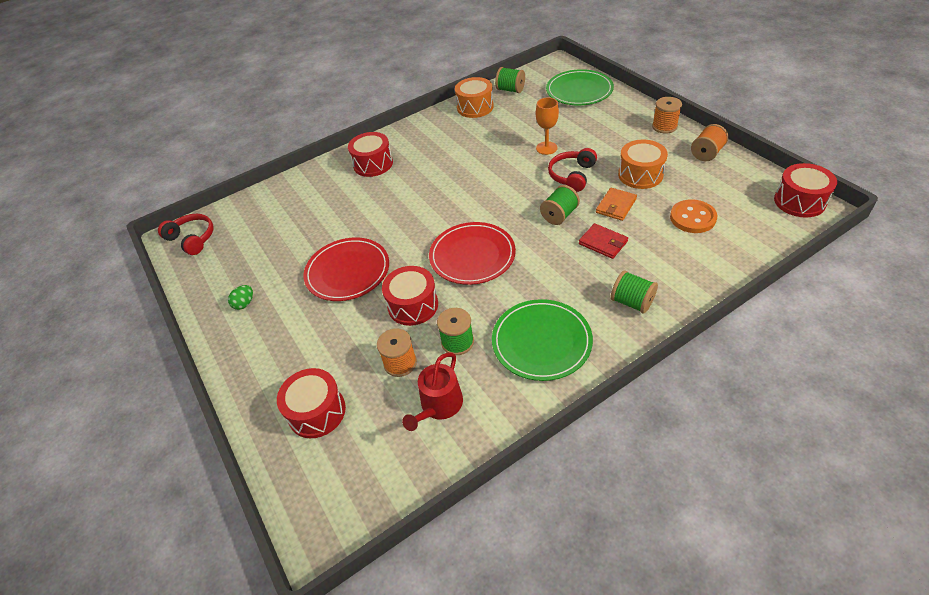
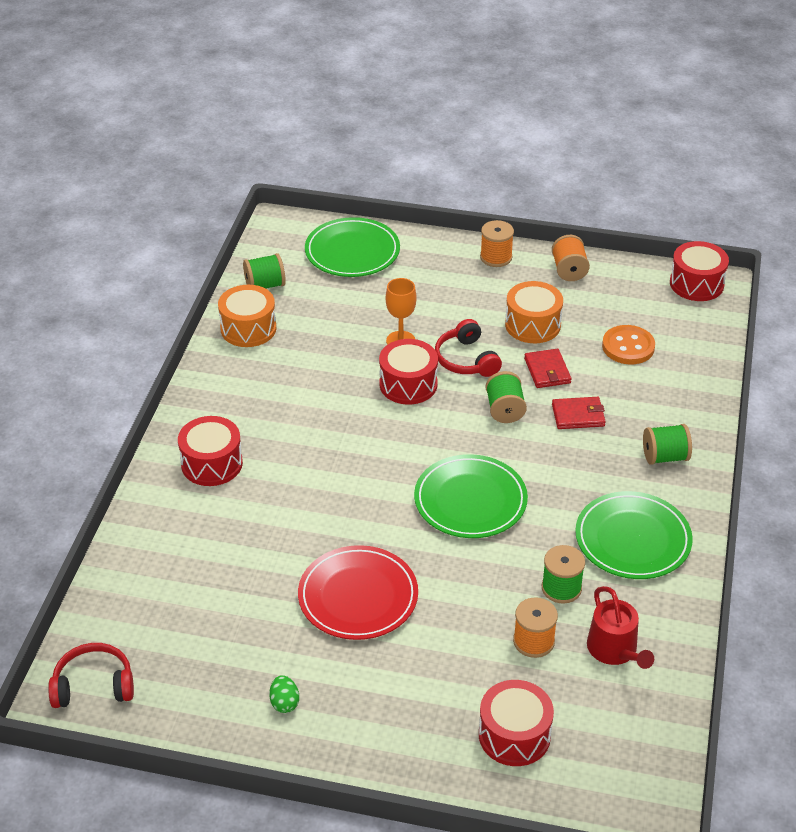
camera: 50 degrees left, 5 degrees down
red drum [382,266,438,326] -> red drum moved to [379,339,438,404]
red plate [429,222,516,285] -> green plate [414,454,528,538]
orange wallet [596,188,637,221] -> red wallet [524,349,572,388]

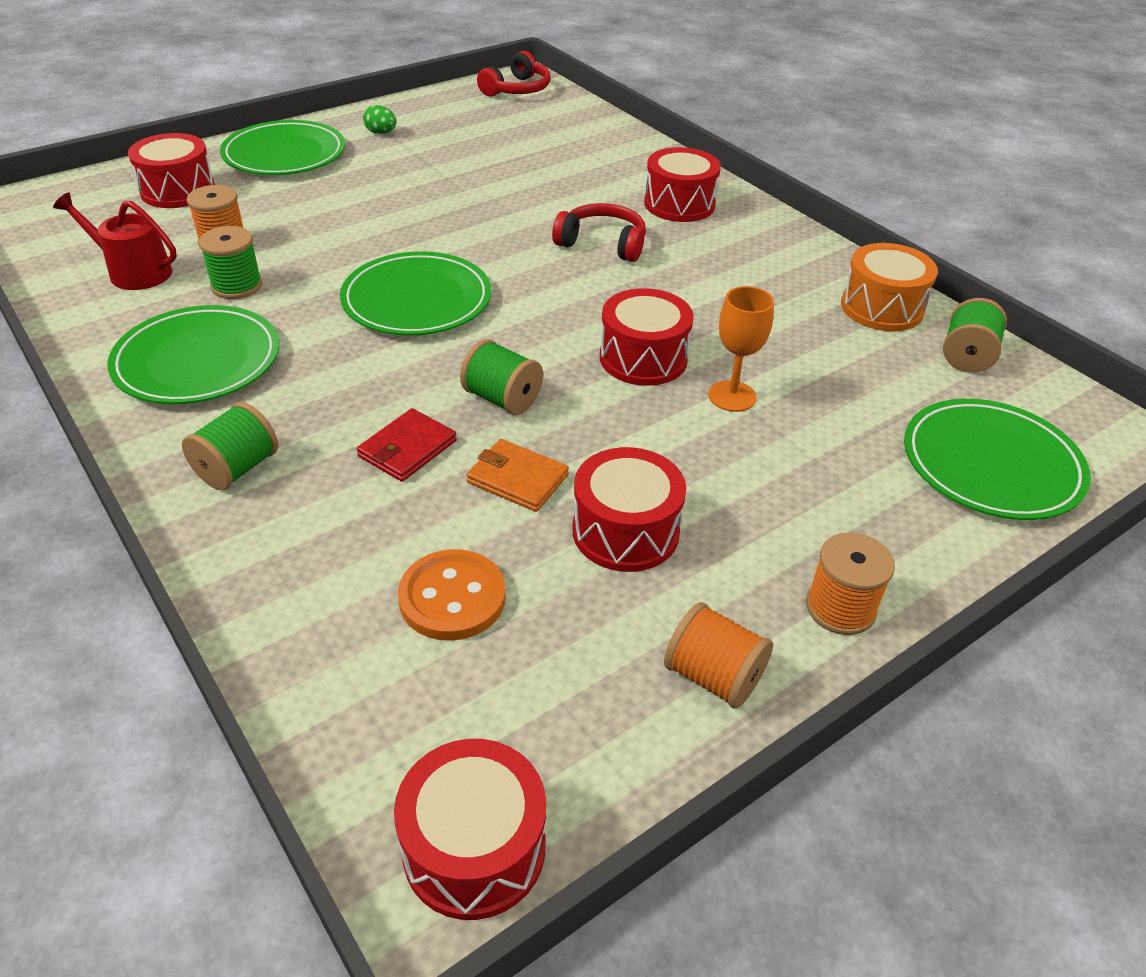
camera: 130 degrees right, 0 degrees up
red plate [298,545,418,640] -> none
red headphones [435,319,502,377] -> red headphones moved to [552,203,646,262]
orange drum [505,281,563,343] -> red drum [572,447,686,572]
red wallet [524,349,572,388] -> orange wallet [466,439,569,512]
none -> green plate [220,120,345,175]

